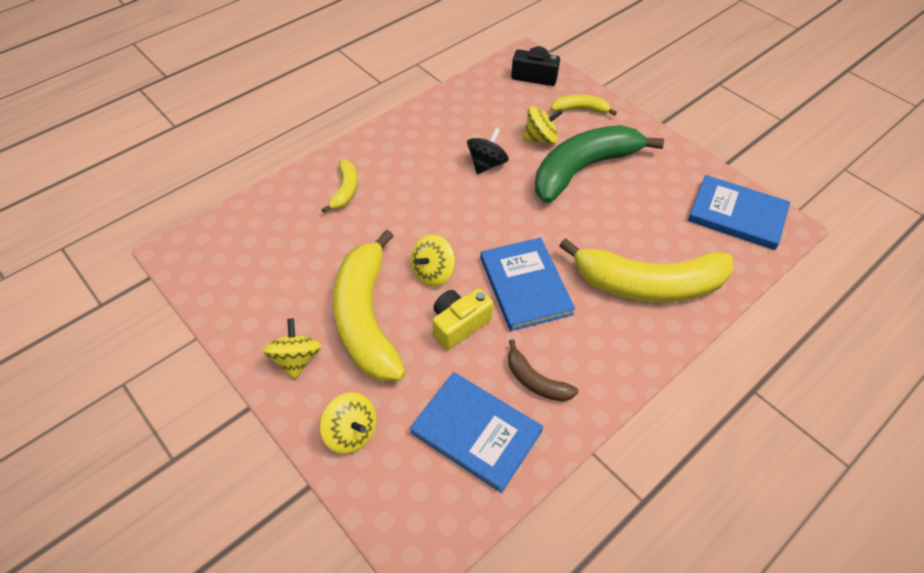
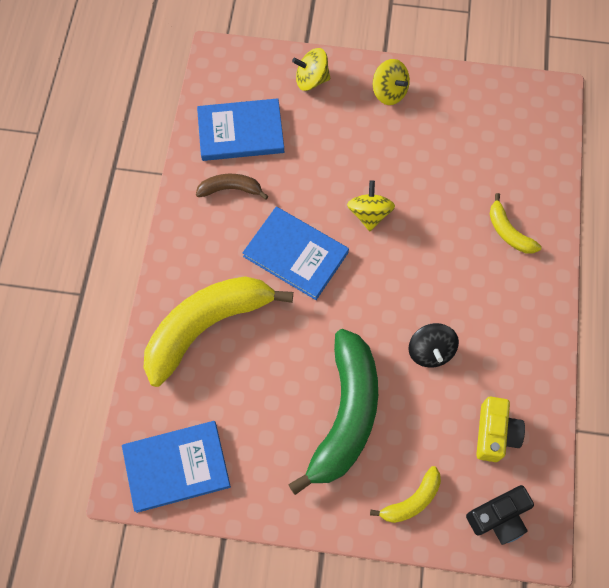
camera: 140 degrees right, 15 degrees up
yellow banana [333,229,406,382] -> none
yellow camera [433,288,493,350] -> yellow camera moved to [476,396,525,462]
yellow spinning top [523,106,563,144] -> none

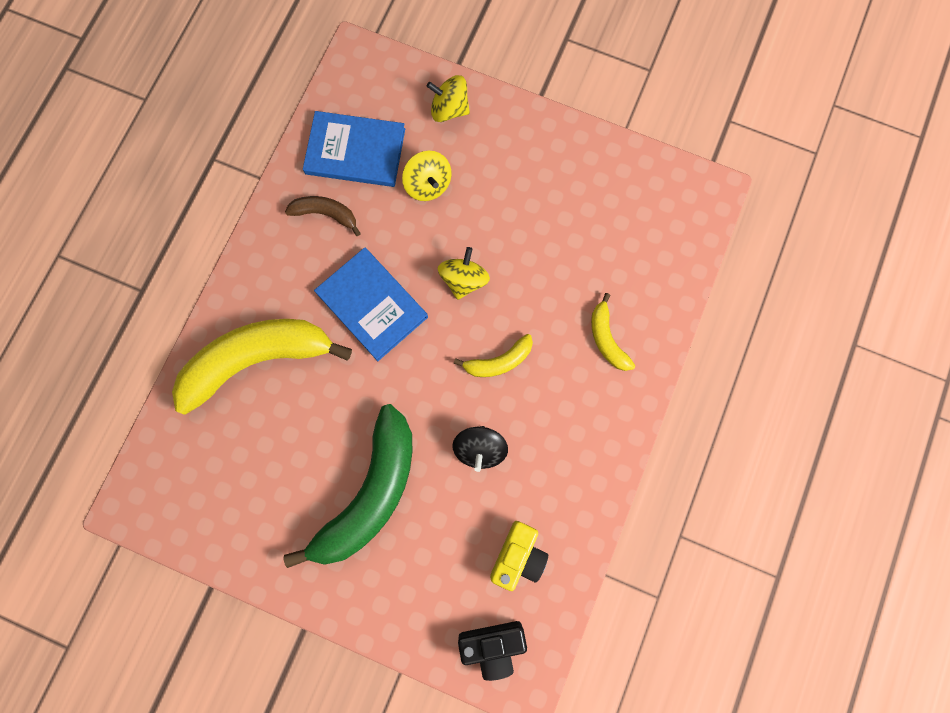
camera: 15 degrees right, 10 degrees up
blue book [122,421,231,513] -> none
yellow banana [370,466,441,523] -> yellow banana moved to [453,334,533,377]
yellow spinning top [373,59,410,105] -> yellow spinning top moved to [402,151,452,201]

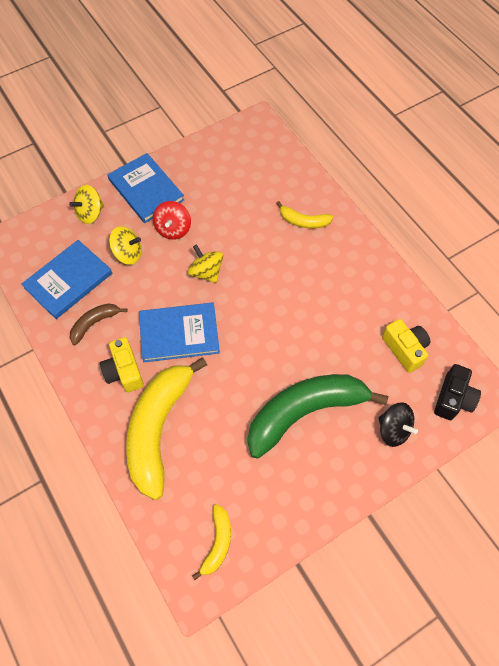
camera: 55 degrees left, 15 degrees down
green banana [283,404,412,568] -> green banana turned 90 degrees counterclockwise [248,374,388,459]
black spinning top [452,426,508,472] -> black spinning top moved to [379,402,418,447]
yellow banana [453,334,533,377] -> yellow banana moved to [192,504,231,580]
none -> yellow camera [100,337,144,393]
none -> blue book [107,153,184,223]
none -> red spinning top [153,201,191,240]

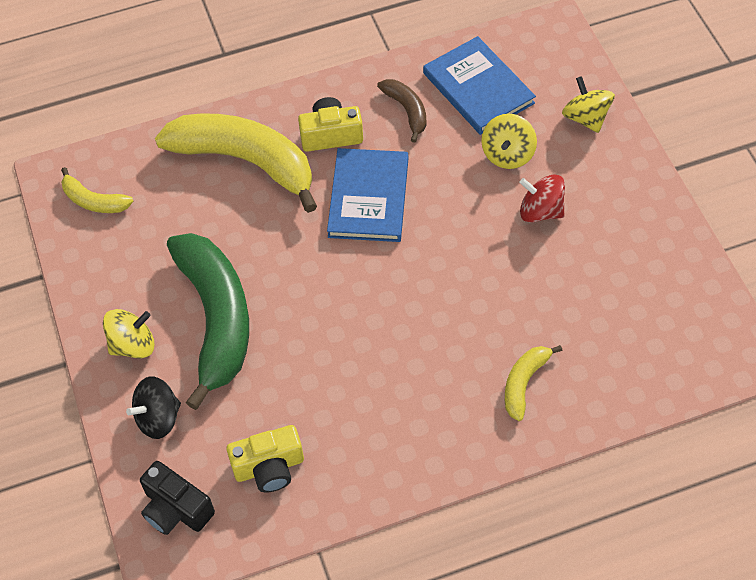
camera: 105 degrees right, 5 degrees down
blue book [107,153,184,223] -> none
yellow spinning top [188,245,223,283] -> yellow spinning top moved to [103,309,155,358]

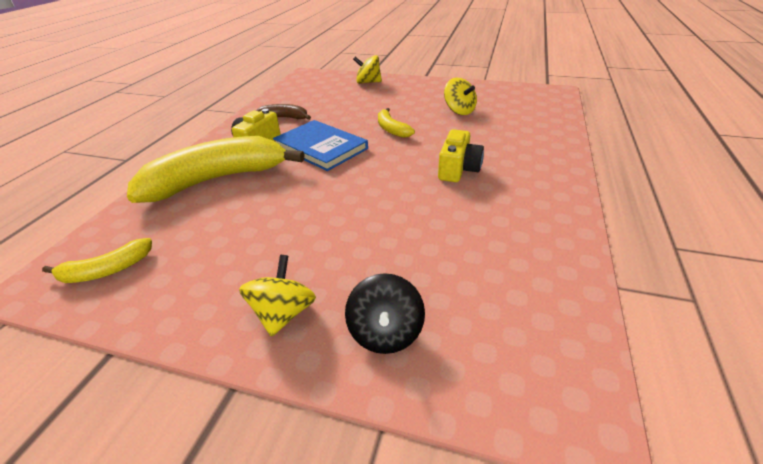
camera: 55 degrees left, 20 degrees down
black camera [140,461,215,535] -> none
green banana [167,233,249,410] -> none
yellow camera [227,425,304,493] -> yellow camera moved to [438,129,484,182]
blue book [423,36,536,135] -> none
yellow spinning top [481,114,537,169] -> yellow spinning top moved to [444,78,477,115]
yellow banana [505,345,563,421] -> yellow banana moved to [378,108,415,138]
red spinning top [520,175,565,223] -> none

